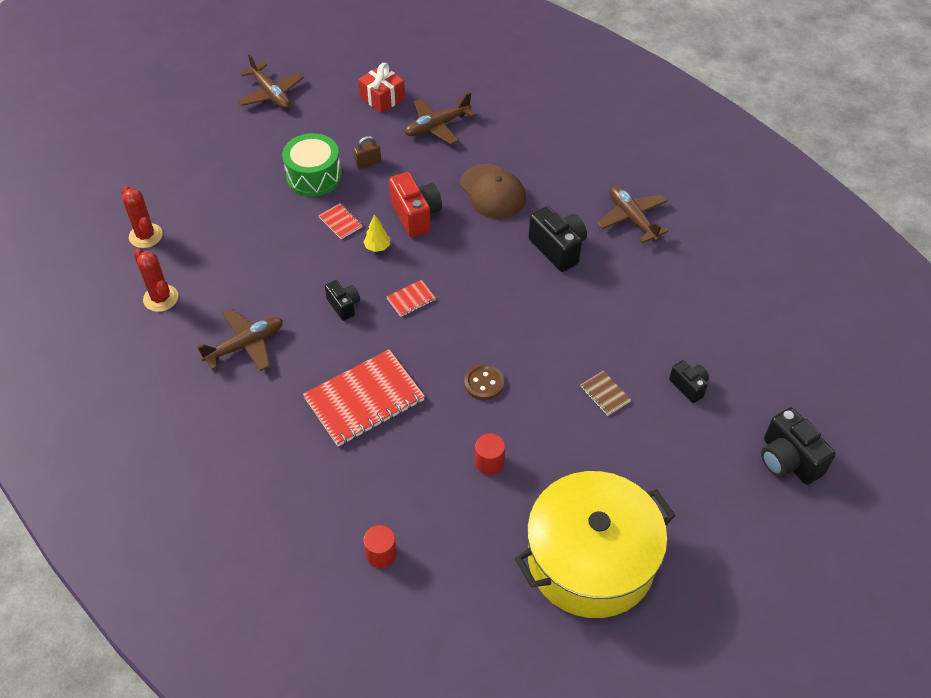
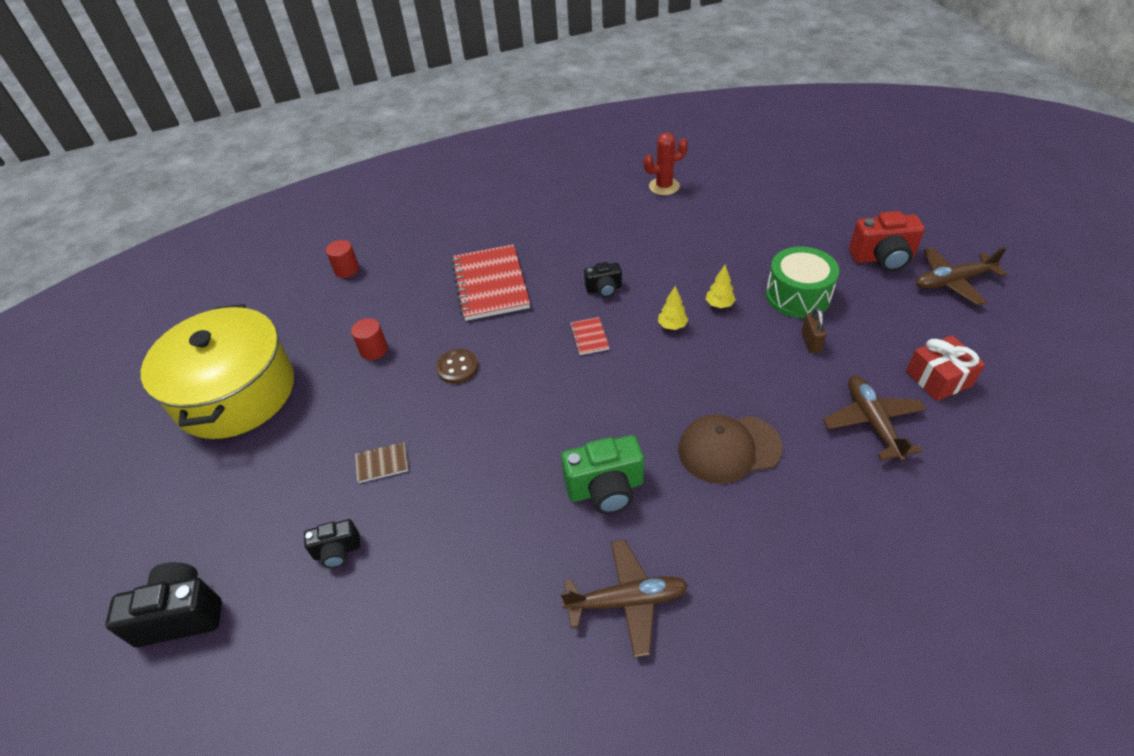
camera: 115 degrees right, 5 degrees down
red cactus [121,186,163,248] -> none
brown plane [197,308,283,371] -> none
red notebook [318,204,363,239] -> yellow tree [706,265,736,308]
red camera [389,172,442,237] -> red camera moved to [849,211,925,271]
black camera [529,206,587,272] -> green camera [561,435,644,514]

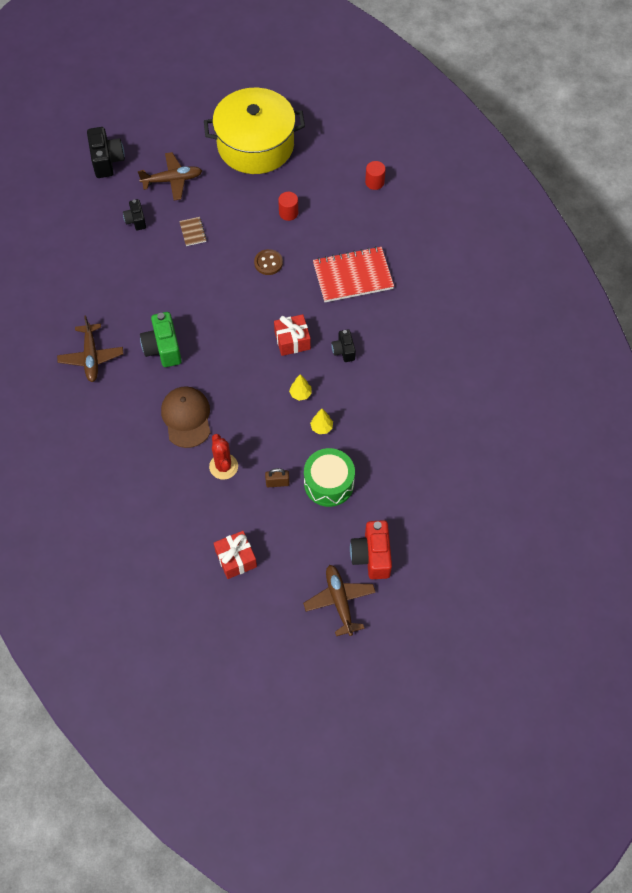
camera: 85 degrees right, 15 degrees up
red notebook [570,317,610,355] -> red gift [274,314,311,356]
red cactus [644,132,688,195] -> red cactus moved to [209,434,238,480]
brown plane [823,376,926,461] -> brown plane moved to [138,152,202,201]

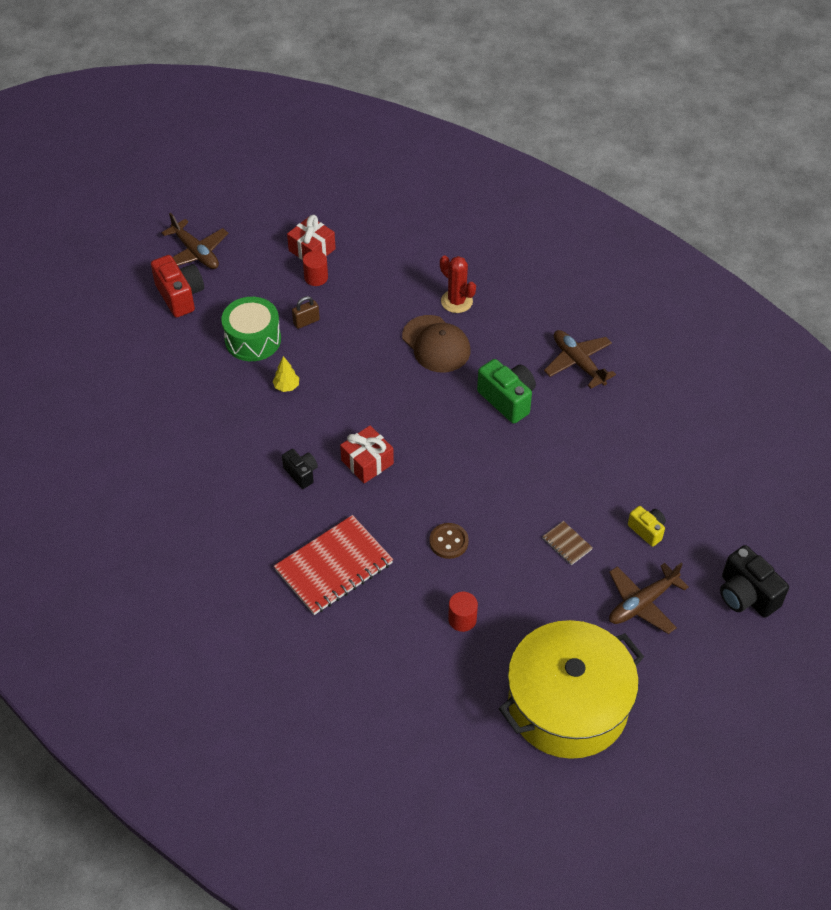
camera: 155 degrees right, 10 degrees down
black camera [123,199,146,230] -> yellow camera [628,506,666,547]
red cactus [209,434,238,480] -> red cactus moved to [440,255,476,313]
yellow tree [289,374,312,401] -> none
red cylinder [365,161,386,190] -> red cylinder moved to [303,251,328,286]

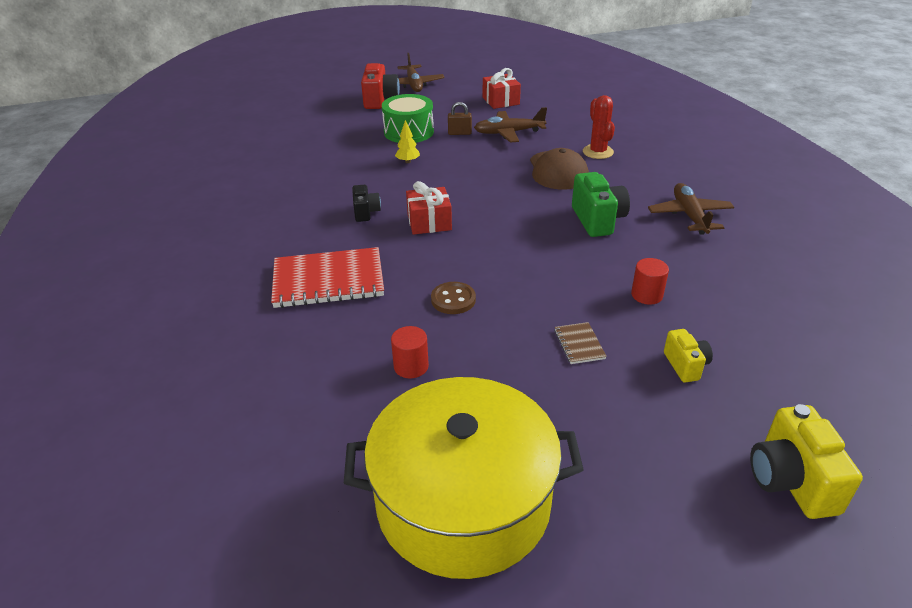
camera: 30 degrees right, 15 degrees down
red cylinder [303,251,328,286] -> red cylinder moved to [631,258,669,305]
brown plane [609,563,688,634] -> brown plane moved to [474,107,547,143]
black camera [720,545,789,618] -> yellow camera [750,404,863,519]

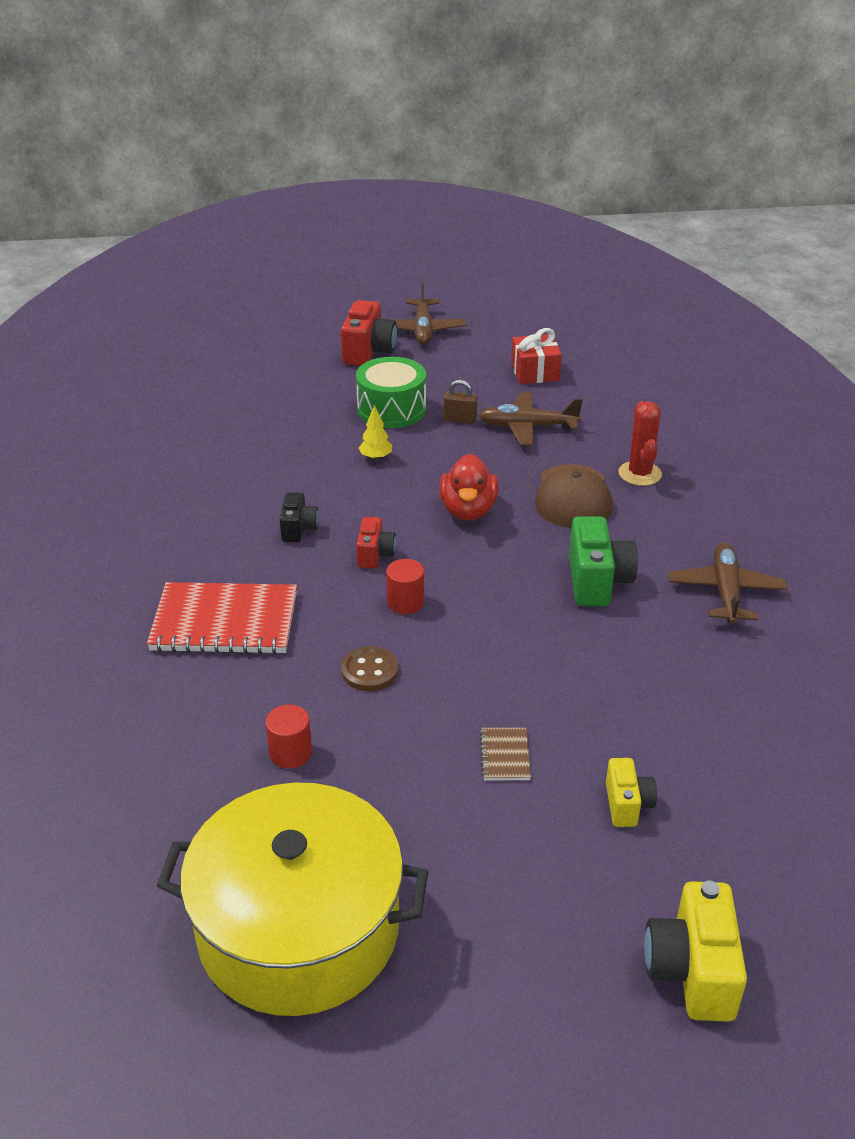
camera: 10 degrees right, 0 degrees up
red gift [406,181,452,235] -> red camera [356,517,396,569]
red cylinder [631,258,669,305] -> red cylinder moved to [386,559,424,614]
none -> red duck [439,454,499,521]

